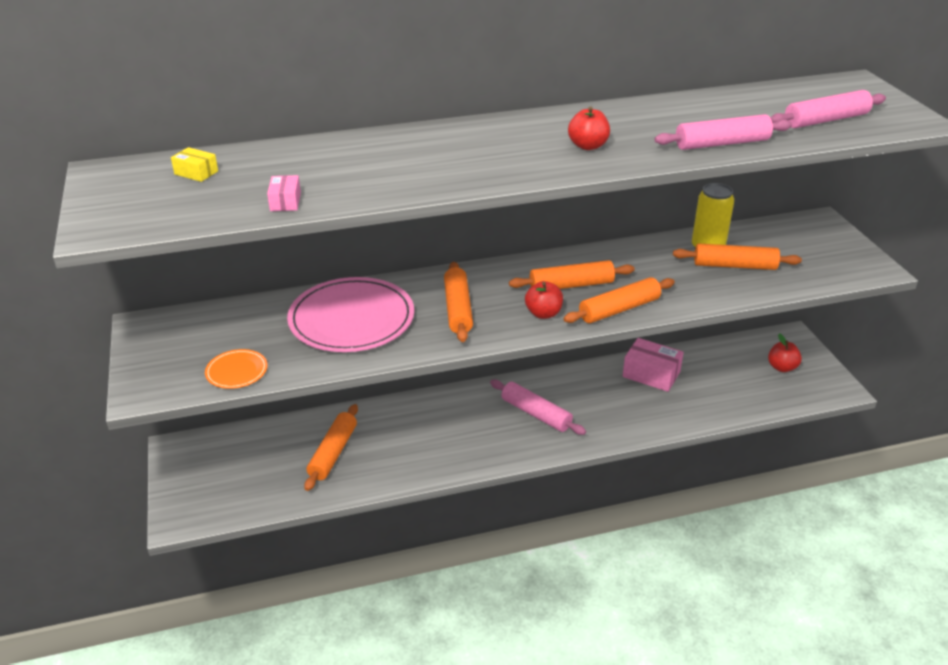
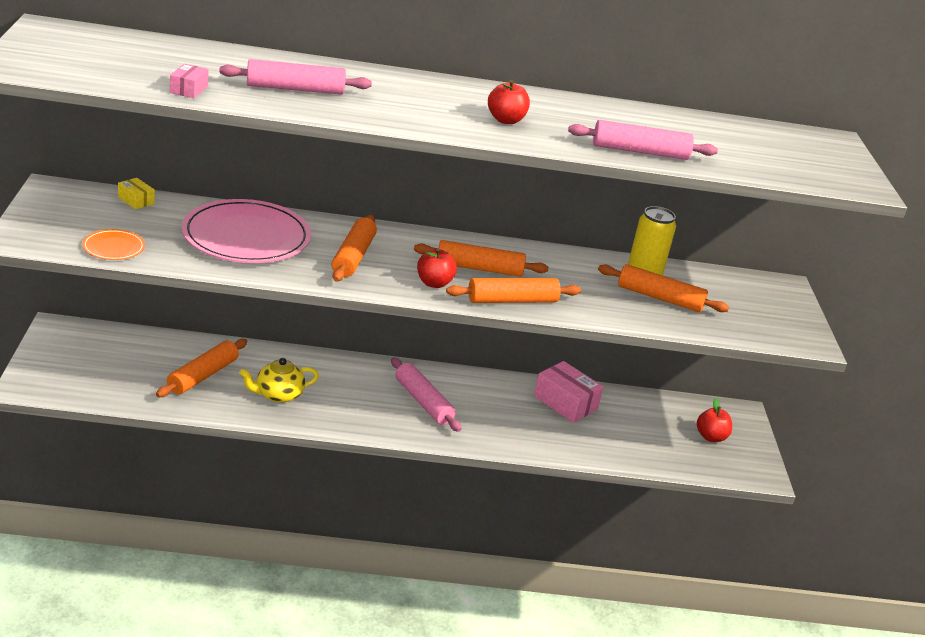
camera: 10 degrees right, 5 degrees down
yellow box [171,147,218,182] -> yellow box moved to [118,178,155,209]
pink rolling pin [771,90,886,128] -> pink rolling pin moved to [219,59,372,95]
none -> yellow teapot [239,358,319,403]

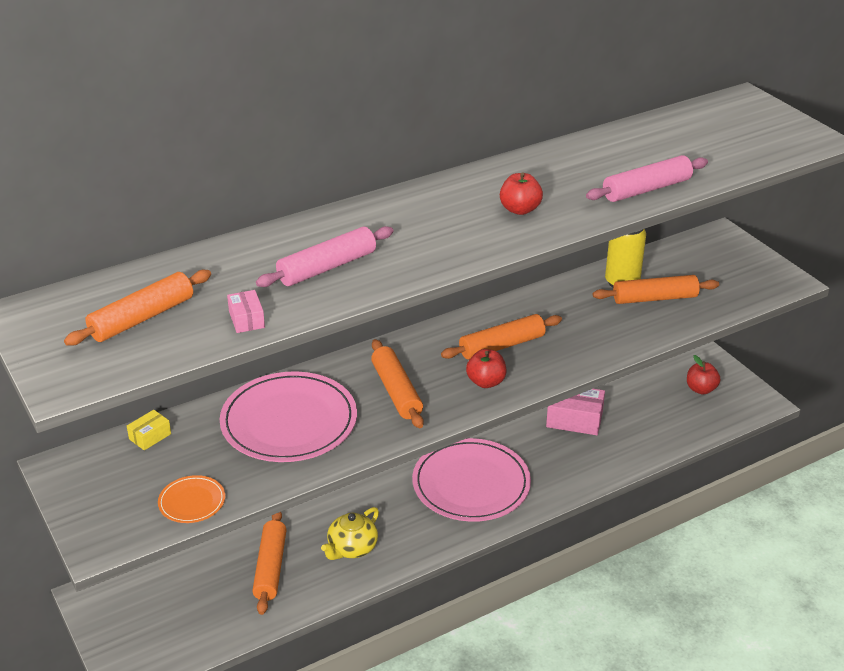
camera: 25 degrees left, 5 degrees up
yellow box [118,178,155,209] -> yellow box turned 60 degrees counterclockwise [127,410,171,450]
pink rolling pin [391,357,461,432] -> pink plate [412,438,531,522]
orange rolling pin [446,278,581,303] -> orange rolling pin moved to [64,270,211,346]

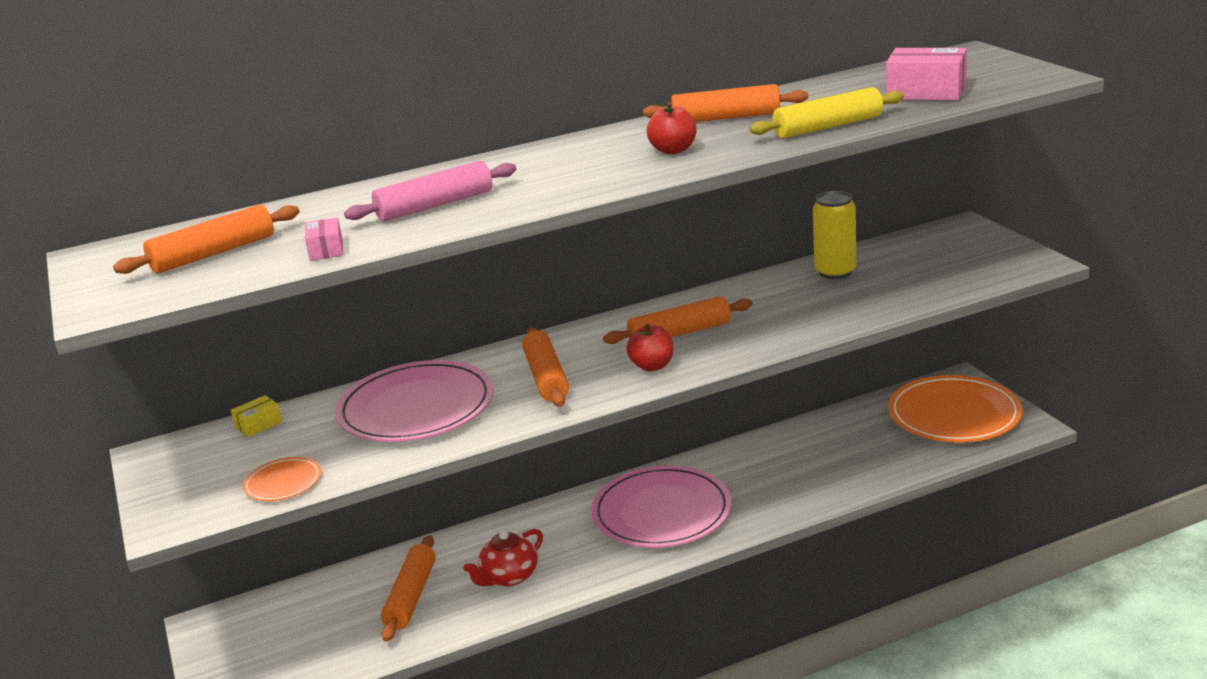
camera: 10 degrees right, 10 degrees down
yellow teapot [321,507,379,560] -> red teapot [463,529,543,586]
pink box [546,389,605,435] -> pink box moved to [886,48,967,101]
pink rolling pin [586,155,708,202] -> yellow rolling pin [749,87,904,138]
orange rolling pin [593,275,719,304] -> orange rolling pin moved to [643,84,808,122]
red apple [687,355,720,394] -> orange plate [888,375,1023,443]

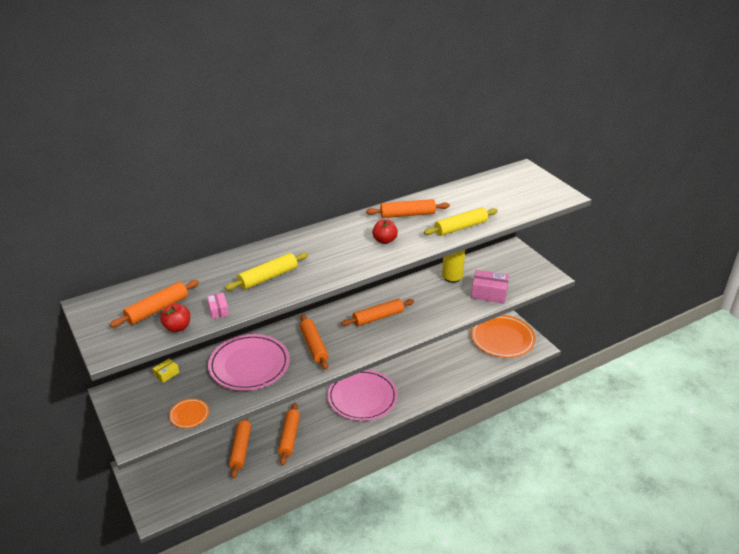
camera: 10 degrees left, 10 degrees up
pink rolling pin [344,161,516,222] -> yellow rolling pin [225,252,308,291]
red teapot [463,529,543,586] -> orange rolling pin [278,402,300,465]
red apple [626,324,674,371] -> red apple moved to [160,304,190,332]
pink box [886,48,967,101] -> pink box moved to [471,270,509,303]

